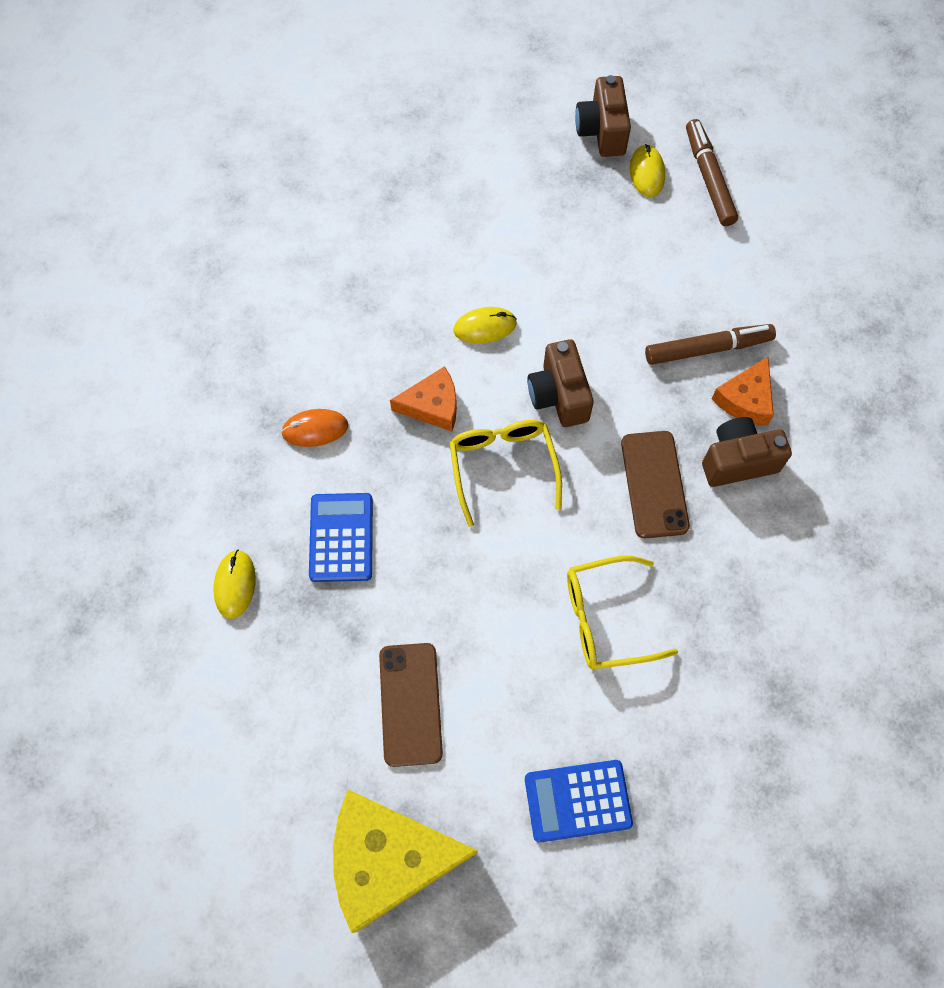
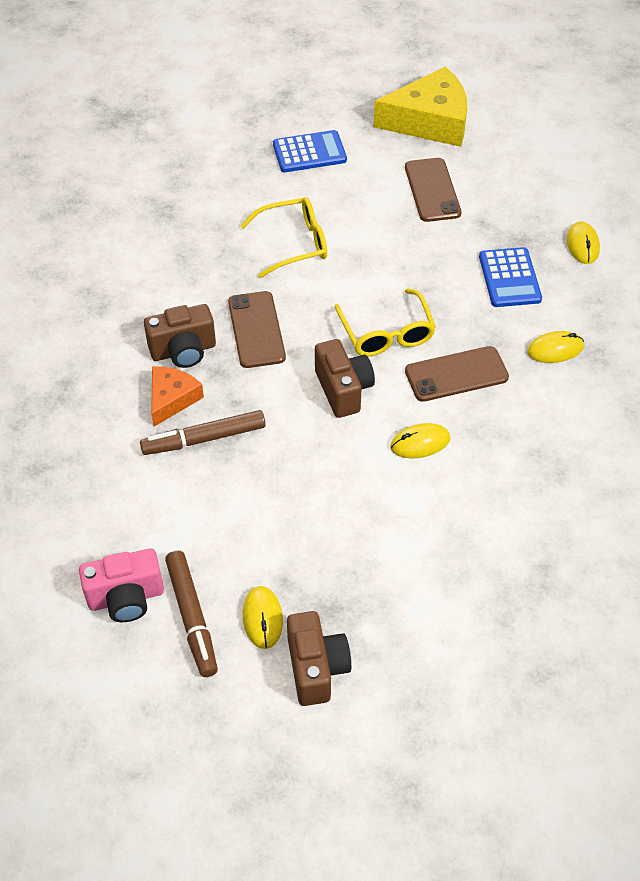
camera: 175 degrees right, 15 degrees down
orange mouse [281,409,348,447] -> yellow mouse [527,331,584,363]
orange cheese [390,366,457,431] -> brown phone [405,346,509,402]
none -> pink camera [79,548,164,622]

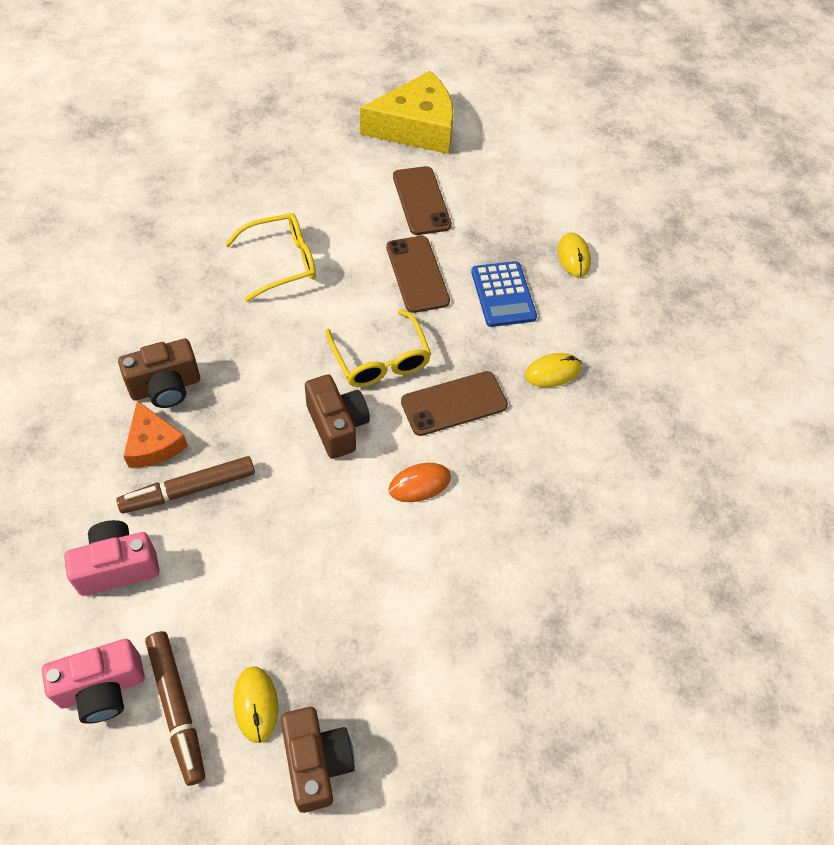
camera: 10 degrees left, 5 degrees up
orange cheese [151,366,204,426] -> orange cheese turned 135 degrees clockwise [124,401,188,468]
brown phone [228,291,286,368] -> brown phone moved to [386,236,450,313]
blue calculator [273,130,347,172] -> none
yellow mouse [390,423,450,459] -> orange mouse [389,463,451,502]
none -> pink camera [64,520,160,596]

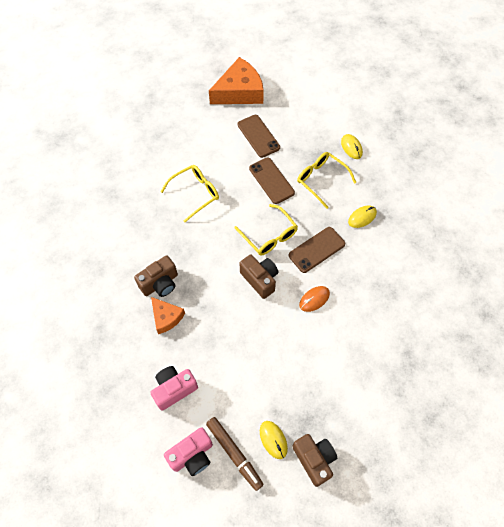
camera: 10 degrees left, 5 degrees up
brown marker [116,456,255,513] -> none
yellow cheese [360,71,454,154] -> orange cheese [209,57,264,104]
blue calculator [471,261,537,327] -> yellow glasses [297,152,357,209]

